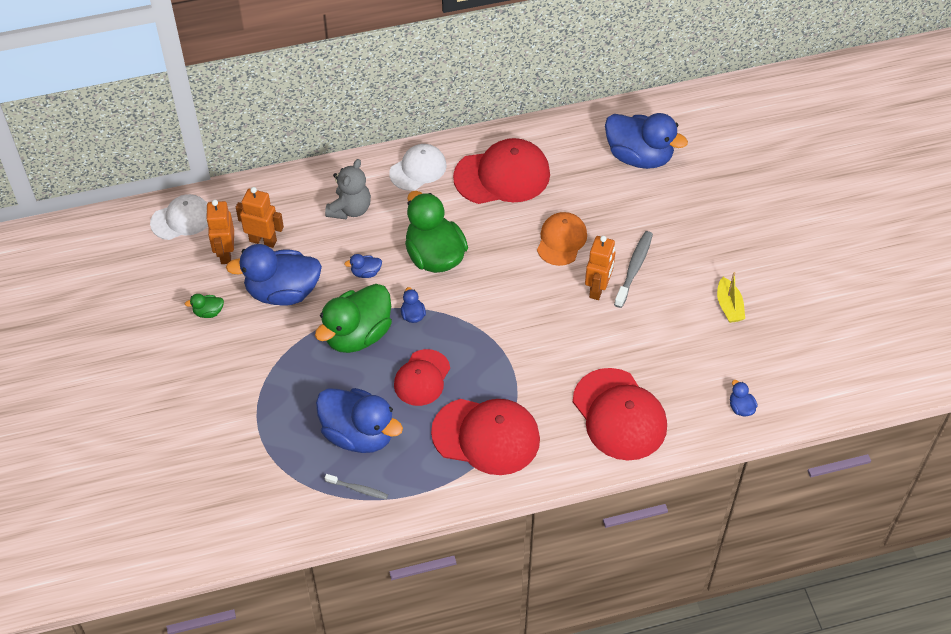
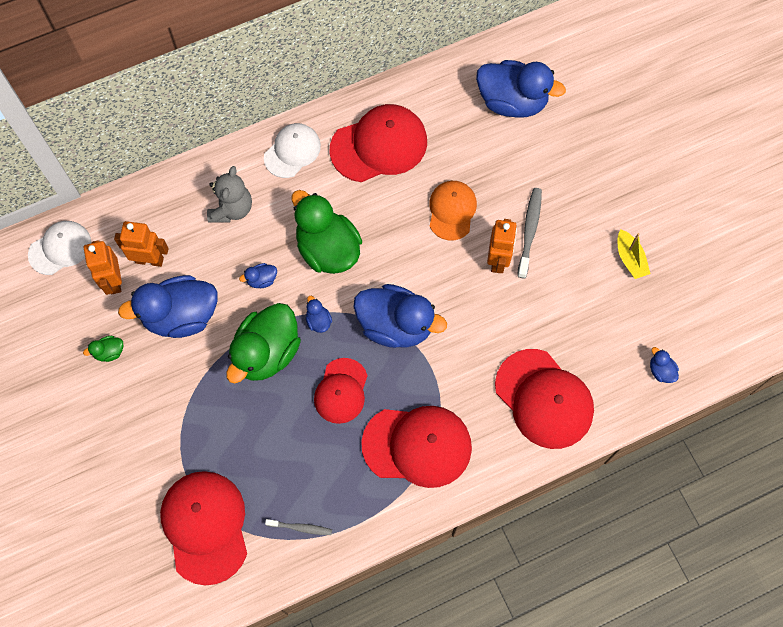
camera: 10 degrees left, 15 degrees up
blue duck [316,388,403,453] -> blue duck moved to [353,284,447,348]
none -> red cap [160,471,247,585]

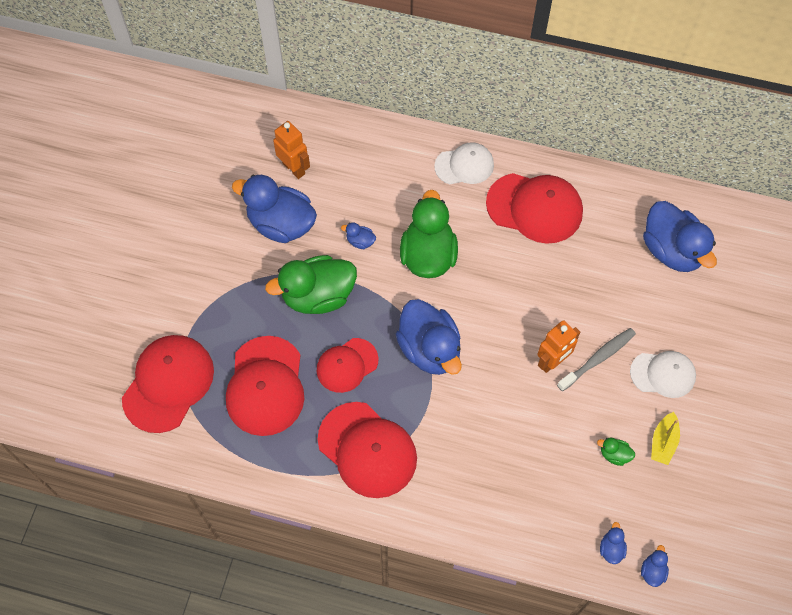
camera: 40 degrees right, 5 degrees down
white cap [28,221,91,275] -> white cap moved to [630,351,696,398]
green duck [83,336,123,362] -> green duck moved to [597,438,635,466]
orange robot [84,240,122,295] -> none
grey teddy bear [207,166,252,223] -> none
grey toothbrush [265,519,332,535] -> none
blue duck [306,296,332,333] -> blue duck moved to [641,545,669,587]
orange cap [429,181,477,240] -> none
red cap [495,349,594,449] -> red cap moved to [226,336,304,436]

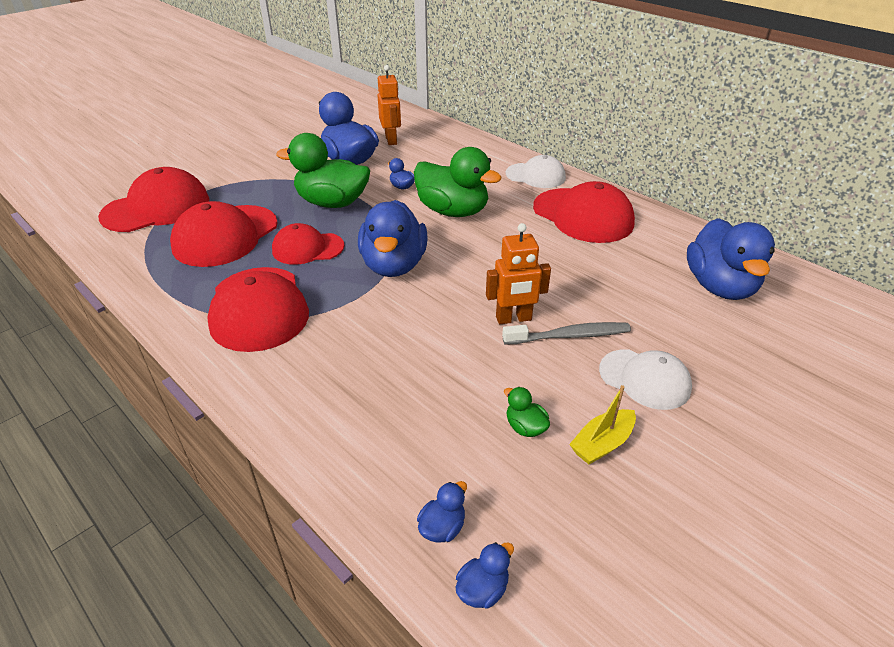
camera: 30 degrees right, 25 degrees down
green duck [400,190,458,278] -> green duck turned 90 degrees clockwise [414,147,502,217]

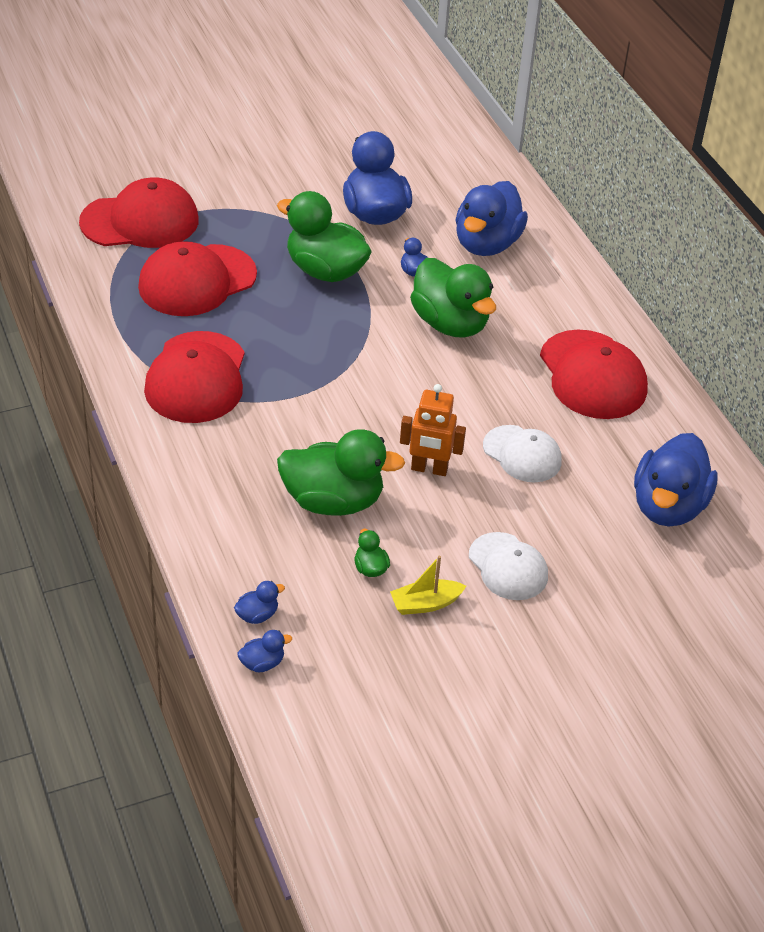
camera: 20 degrees right, 5 degrees up
red cap [272,223,344,265] -> none
blue duck [358,200,427,277] -> blue duck moved to [456,181,528,256]
orange robot [377,65,401,145] -> none
grey toothbrush [502,322,631,345] -> none
white cap [506,155,566,188] -> white cap moved to [483,425,562,482]
none -> green duck [277,429,405,516]

